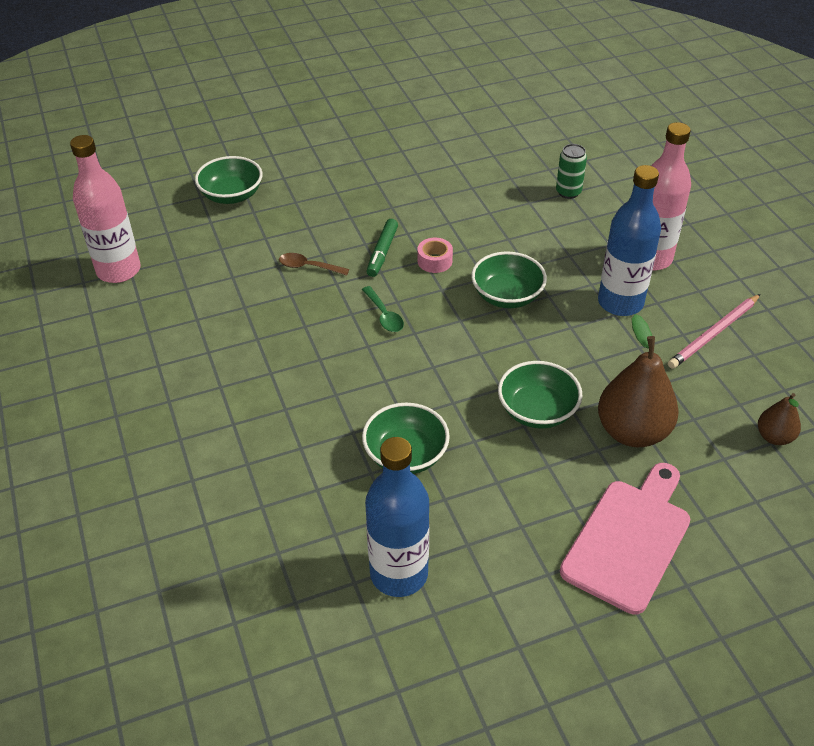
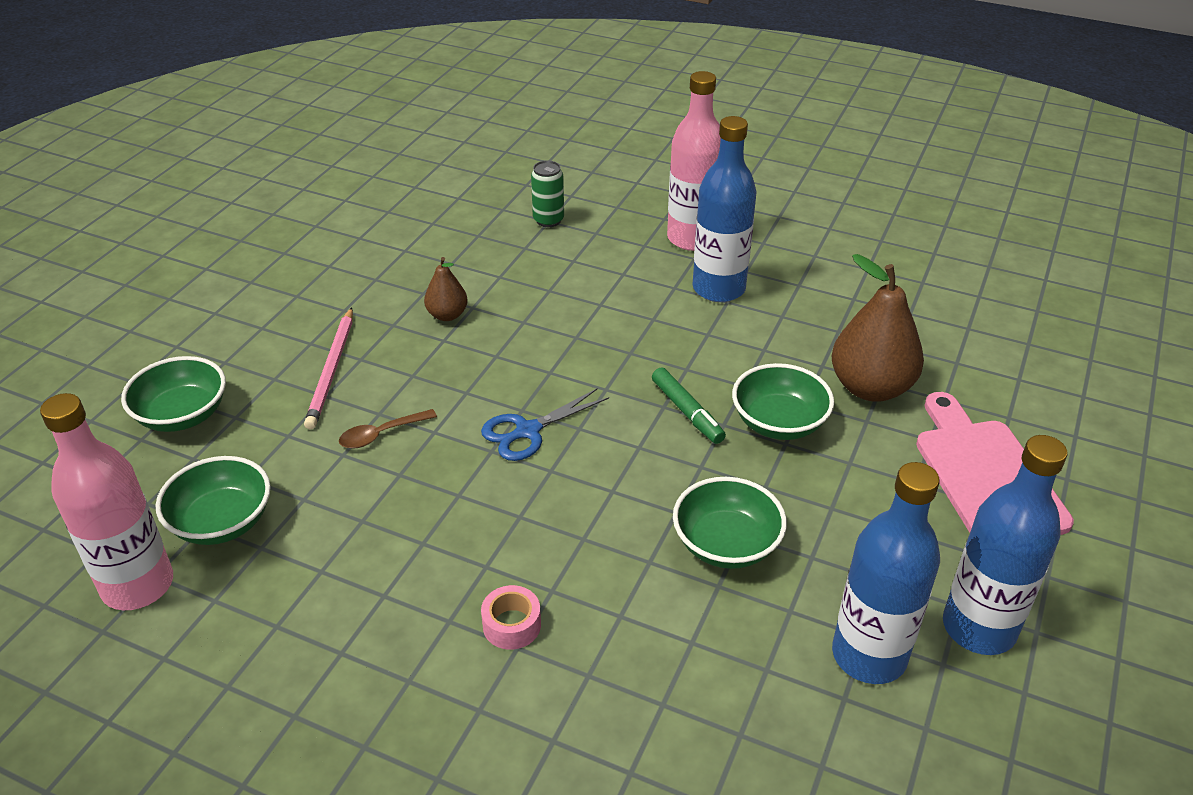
camera: 45 degrees left, 5 degrees down
green spoon [362,286,404,332] -> blue scissors [481,388,609,461]
green marker [367,219,398,277] -> green marker moved to [652,367,726,444]
pink tape [418,238,453,273] -> pink tape moved to [481,585,541,650]
green bowl [471,252,547,308] -> green bowl moved to [156,456,271,545]
pink pencil [668,294,761,369] -> pink pencil moved to [304,307,353,430]
brown pear [758,393,801,445] -> brown pear moved to [424,257,468,321]
none -> blue bottle [943,435,1067,655]

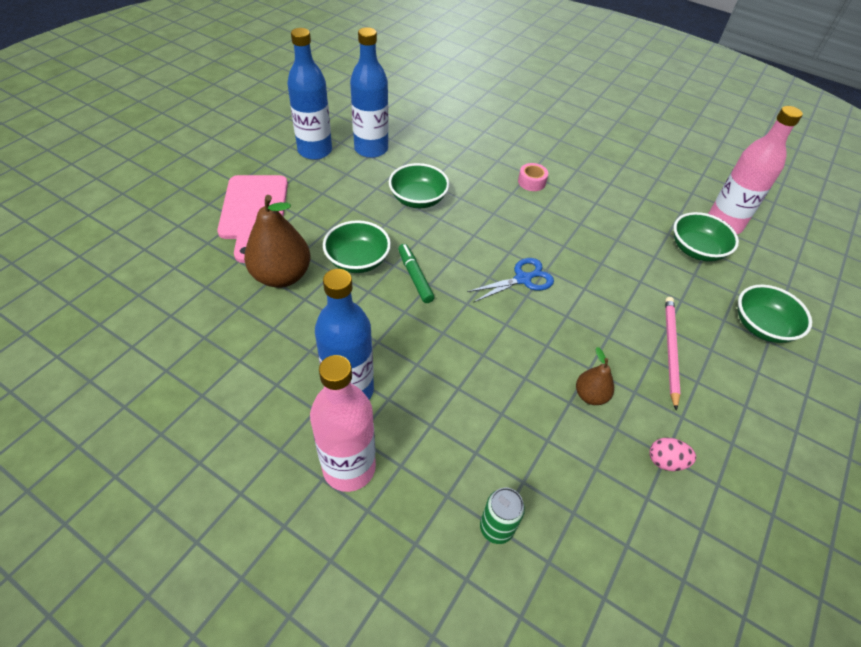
camera: 175 degrees left, 10 degrees up
brown spoon [339,409,437,449] -> none
none -> pink egg [649,437,696,471]

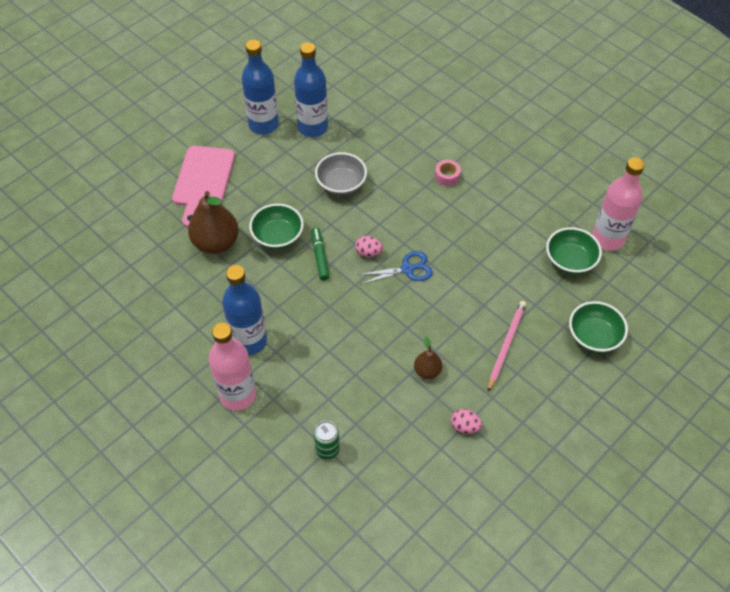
camera: 15 degrees right, 5 degrees up
green bowl [389,163,450,208] -> grey bowl [315,152,367,195]
none -> pink egg [355,236,383,257]

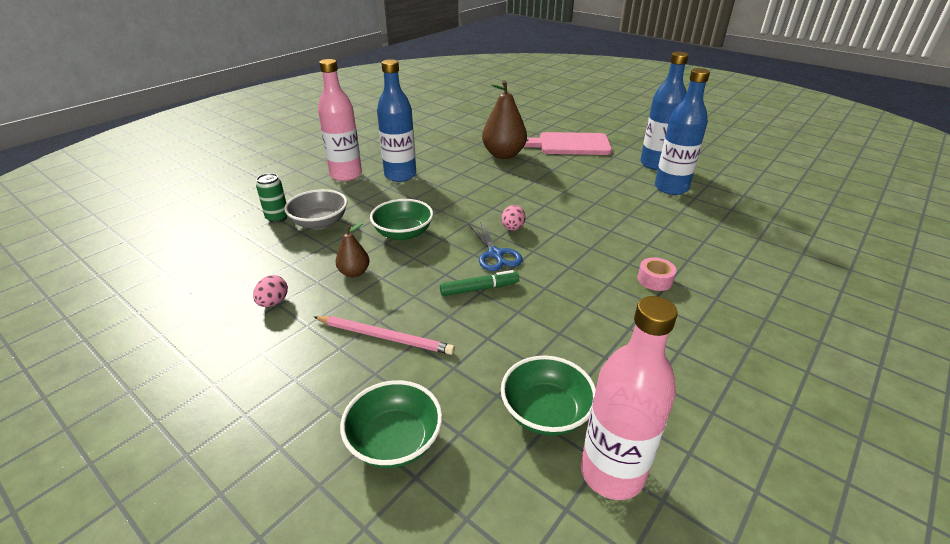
camera: 85 degrees right, 20 degrees down
green bowl [249,204,304,249] -> green bowl moved to [370,199,433,241]
green marker [311,227,330,281] -> green marker moved to [440,270,519,296]
grey bowl [315,152,367,195] -> grey bowl moved to [284,189,347,230]

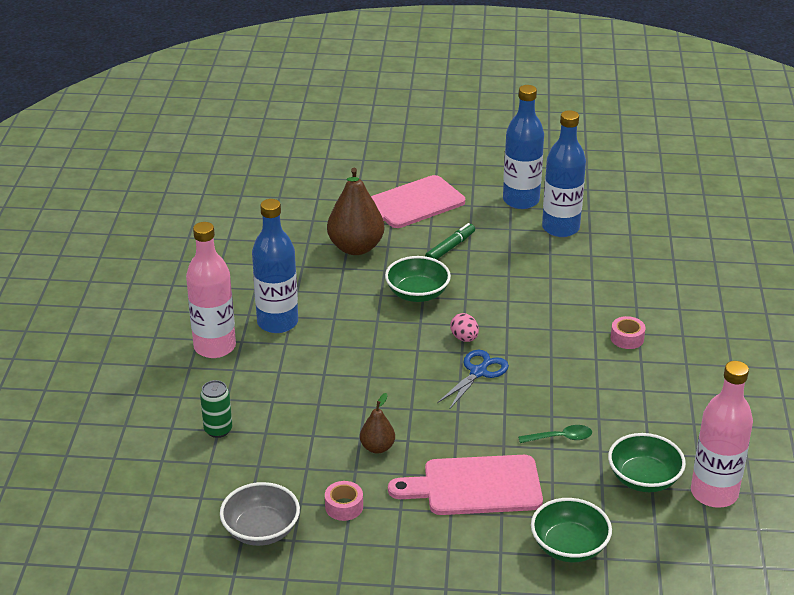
camera: 35 degrees left, 0 degrees up
pink egg [253,275,288,307] -> pink tape [325,481,363,521]
grey bowl [284,189,347,230] -> grey bowl moved to [220,482,300,546]
pink pencil [314,316,455,355] -> pink cutting board [388,455,543,515]
green bowl [370,199,433,241] -> green bowl moved to [385,256,451,302]
green marker [440,270,519,296] -> green marker moved to [425,223,475,260]
blue scissors [469,221,523,271] -> blue scissors turned 90 degrees counterclockwise [437,350,509,410]
none -> green spoon [518,425,592,443]

